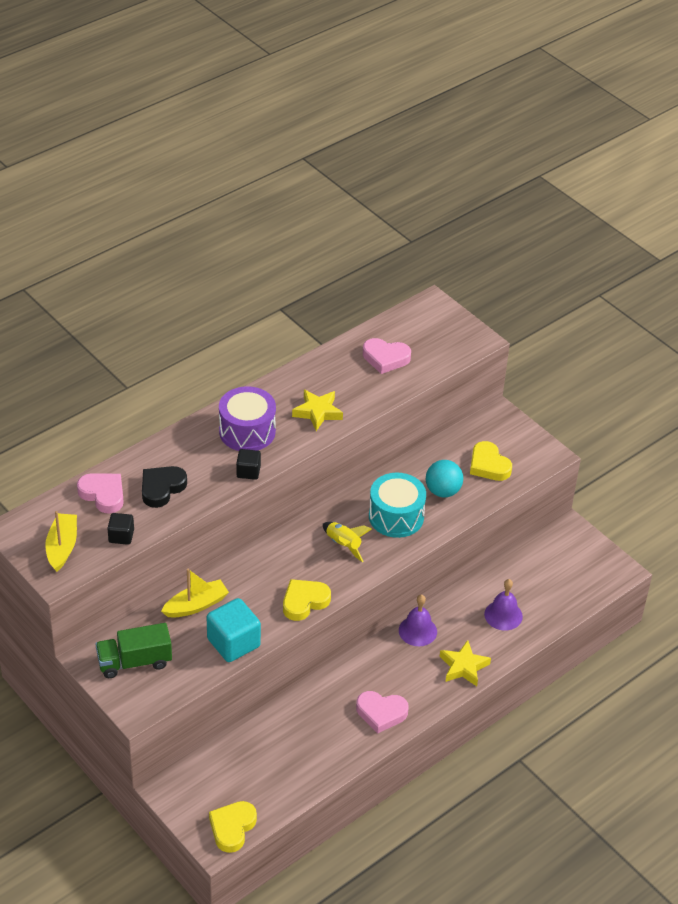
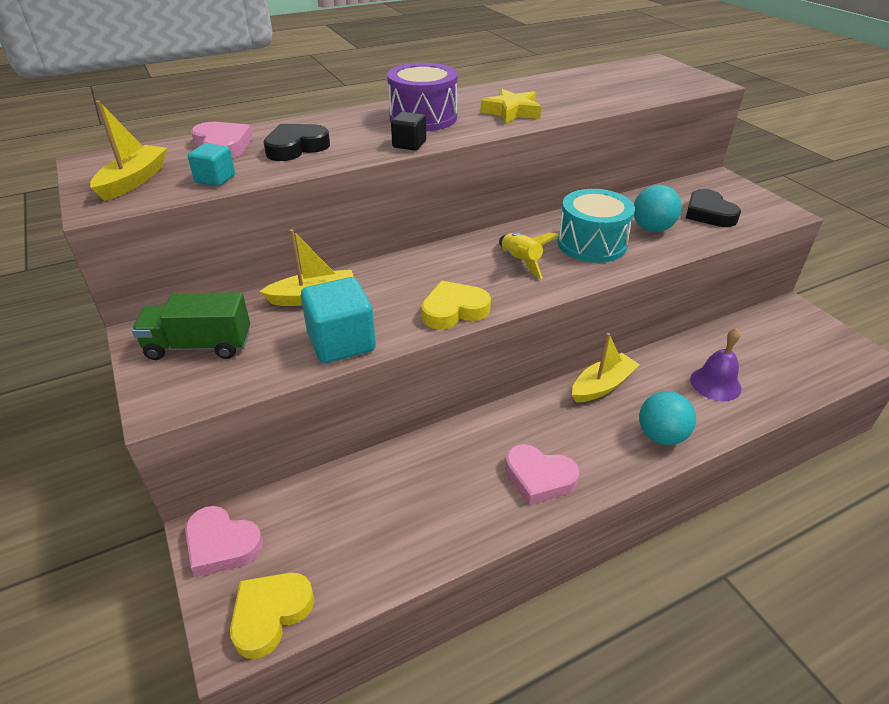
camera: 15 degrees right, 5 degrees down
black cube [107,513,134,545] -> turquoise cube [188,143,235,186]
pink heart [363,338,411,374] -> pink heart moved to [185,506,263,577]
purple bell [399,595,437,646] -> yellow boat [572,333,640,402]
yellow star [440,640,491,686] -> turquoise ball [639,391,696,445]
yellow heart [470,441,512,481] -> black heart [686,189,741,227]

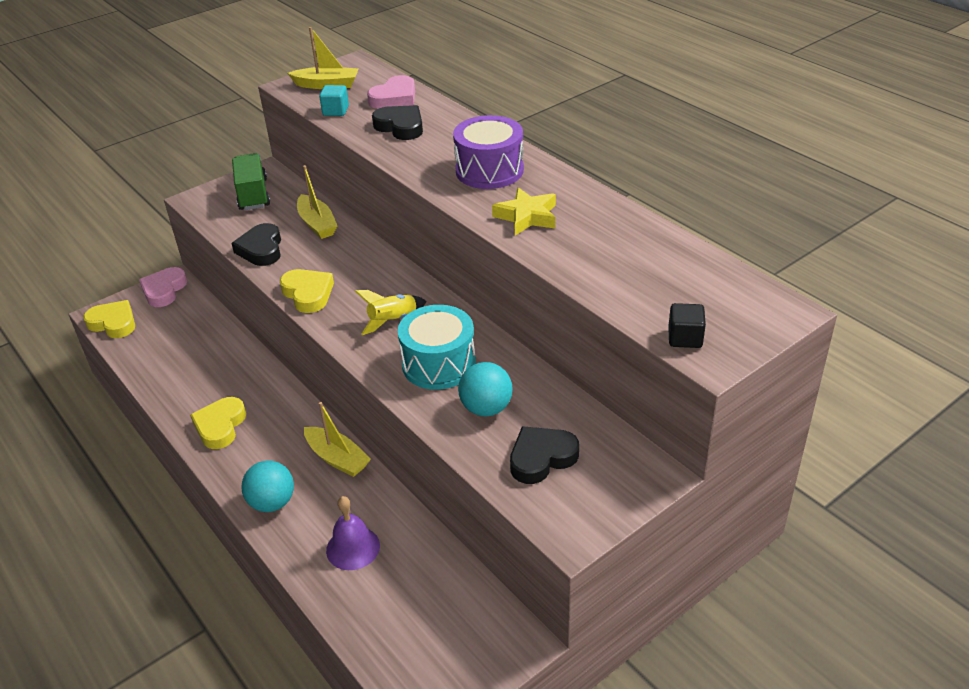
camera: 80 degrees right, 0 degrees up
turquoise cube [301,277,376,363] -> black heart [231,223,281,266]
black cube [391,112,426,151] -> black cube moved to [668,303,706,348]
pink heart [505,444,579,505] -> yellow heart [190,397,246,449]

